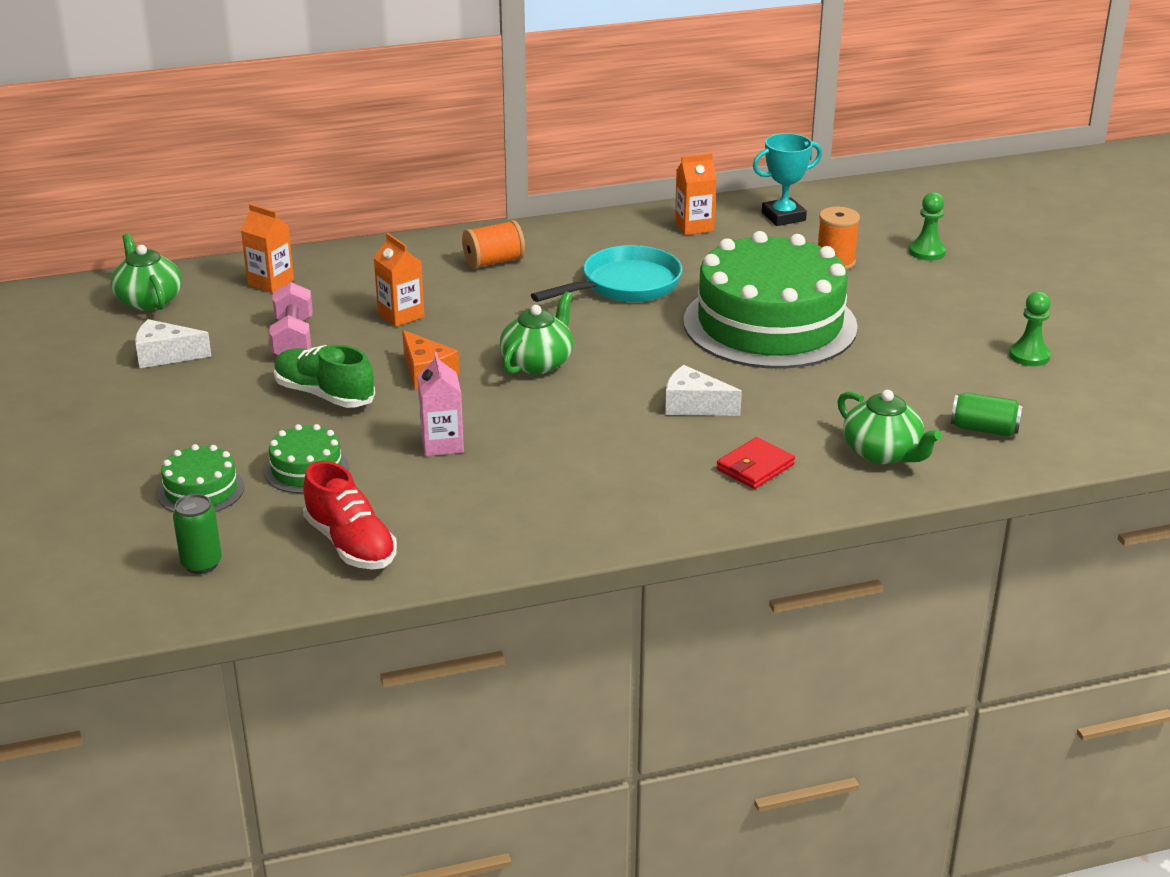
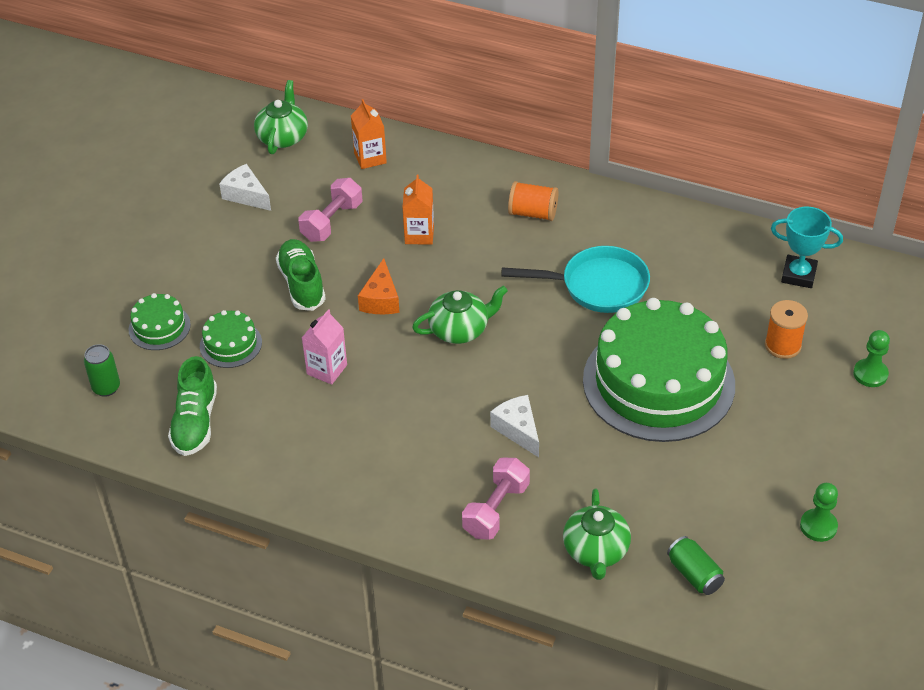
camera: 40 degrees right, 15 degrees up
red shoe [303,461,397,569] -> green shoe [168,356,217,456]
orange carton [675,153,717,235] -> none
red wallet [716,437,795,489] -> pink dumbbell [462,458,530,540]

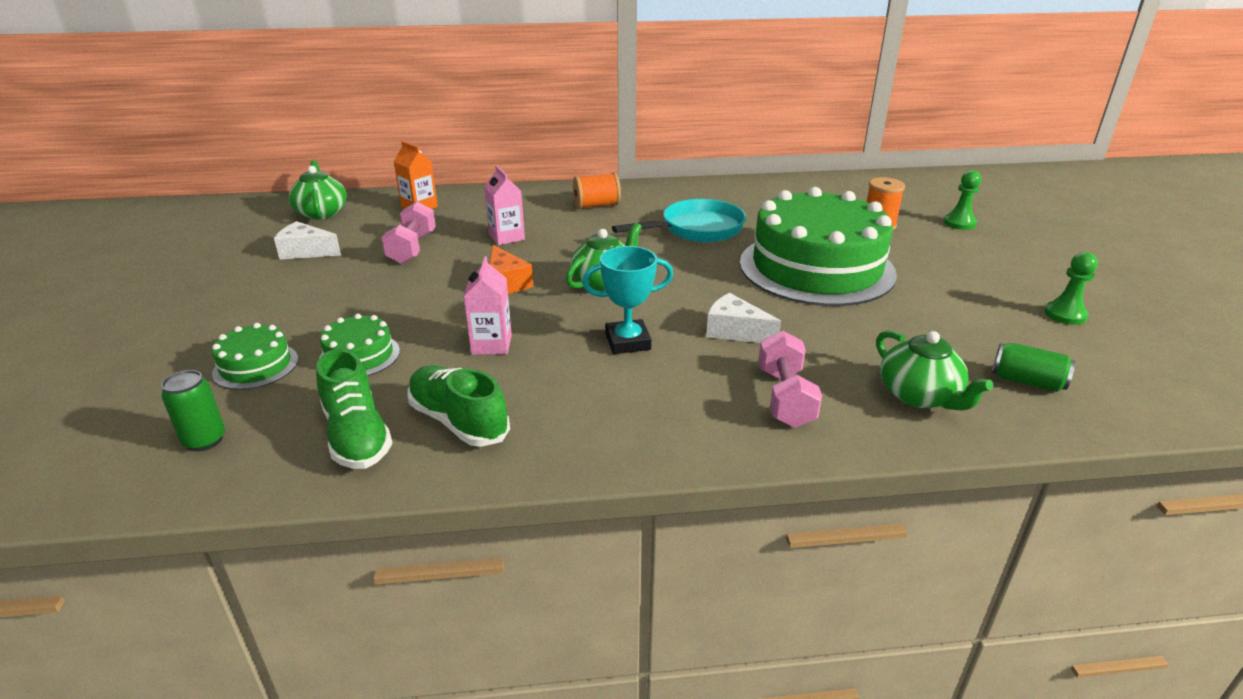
camera: 30 degrees left, 15 degrees down
green shoe [276,239,326,311] -> green shoe moved to [407,365,510,447]
orange carton [402,174,434,245] -> pink carton [484,166,525,245]
turquoise trophy [771,206,843,288] -> turquoise trophy moved to [582,246,673,354]

